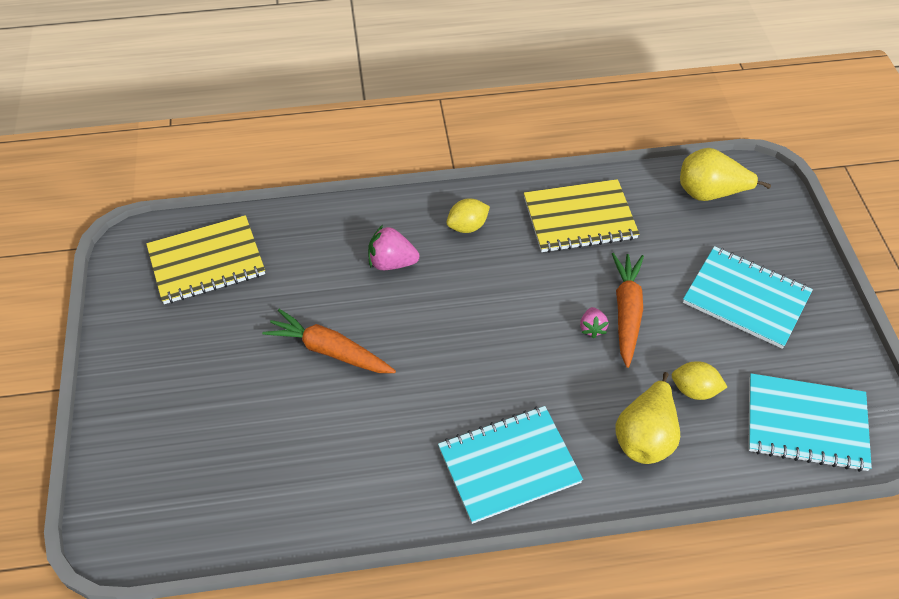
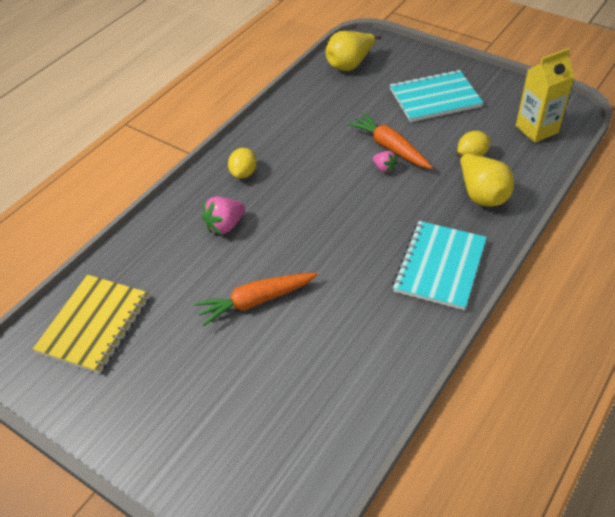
camera: 45 degrees left, 5 degrees down
yellow notebook [524,179,639,253] -> none
turquoise notebook [748,373,872,472] -> yellow carton [516,48,575,143]

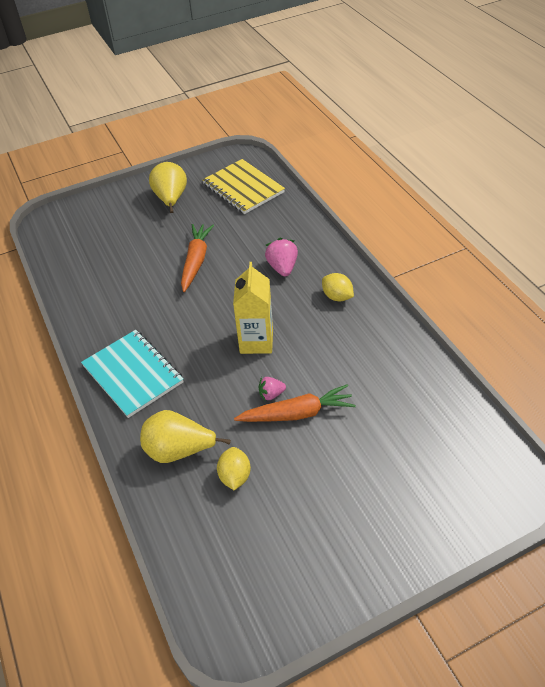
camera: 120 degrees right, 0 degrees up
yellow pear [326,31,381,71] -> yellow pear moved to [149,162,187,213]
turquoise notebook [390,70,484,122] -> none
yellow carton [516,48,575,143] -> yellow carton moved to [233,262,273,354]

